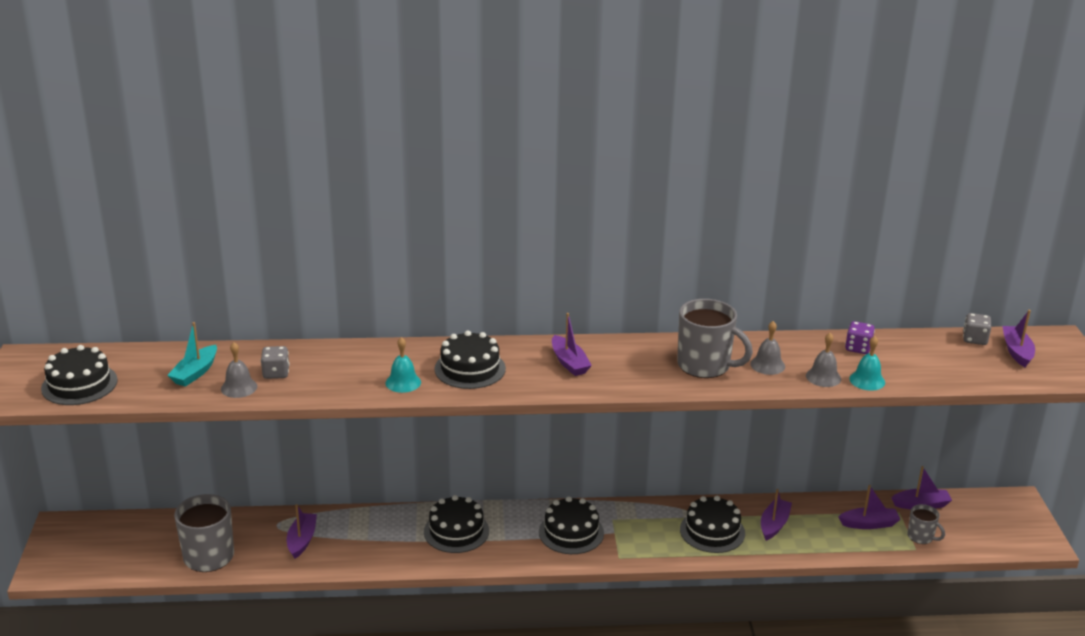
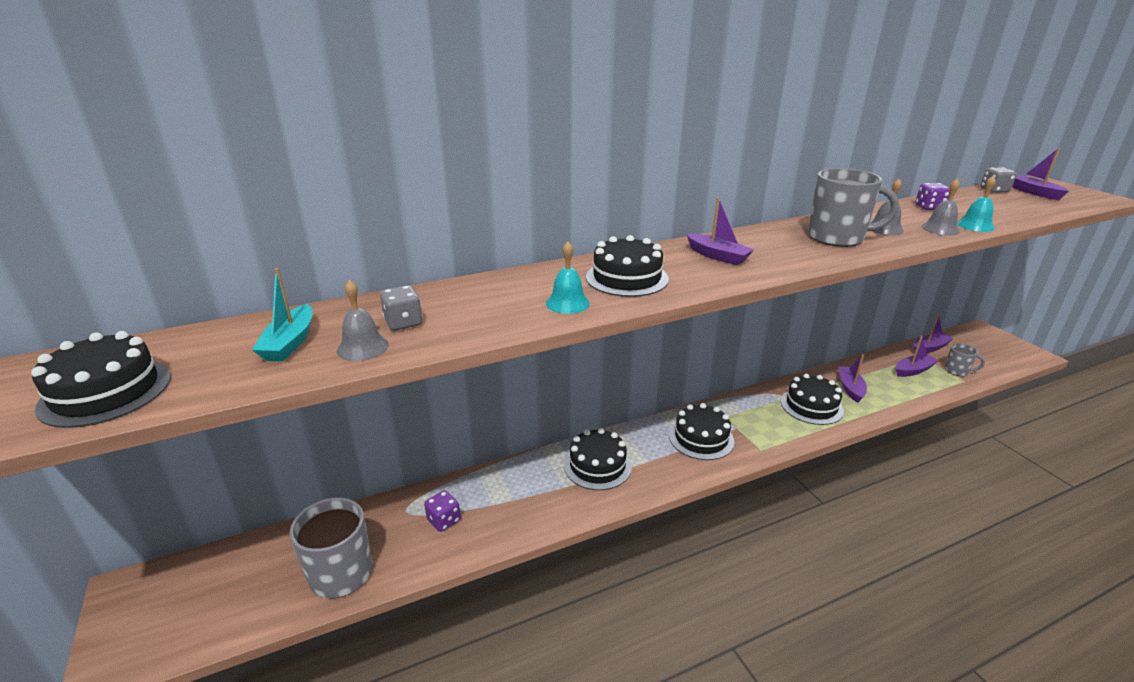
camera: 20 degrees left, 0 degrees up
purple boat [287,504,317,559] -> purple dice [424,490,461,532]

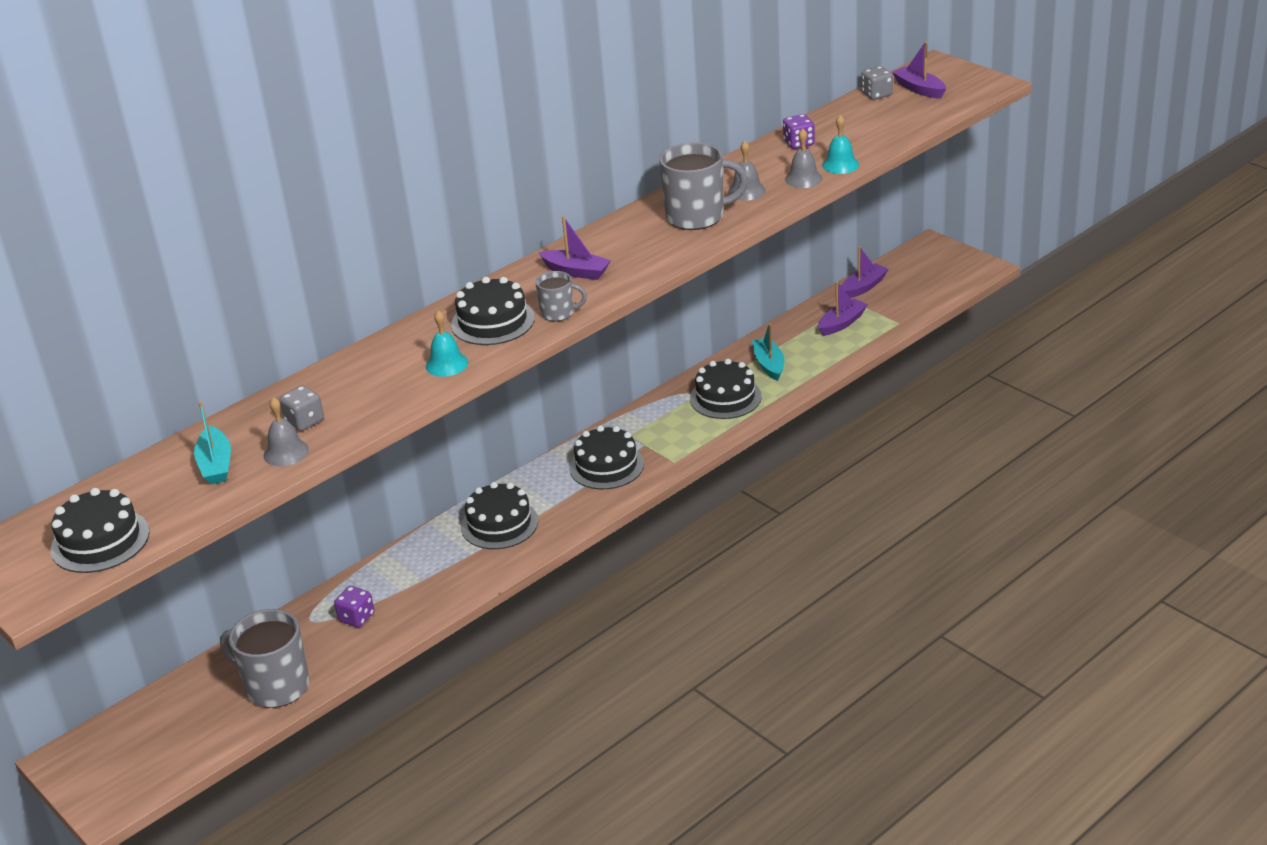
camera: 15 degrees left, 5 degrees up
purple boat [838,354,867,403] -> turquoise boat [752,323,784,381]
grey mug [944,343,985,376] -> grey mug moved to [535,271,587,321]

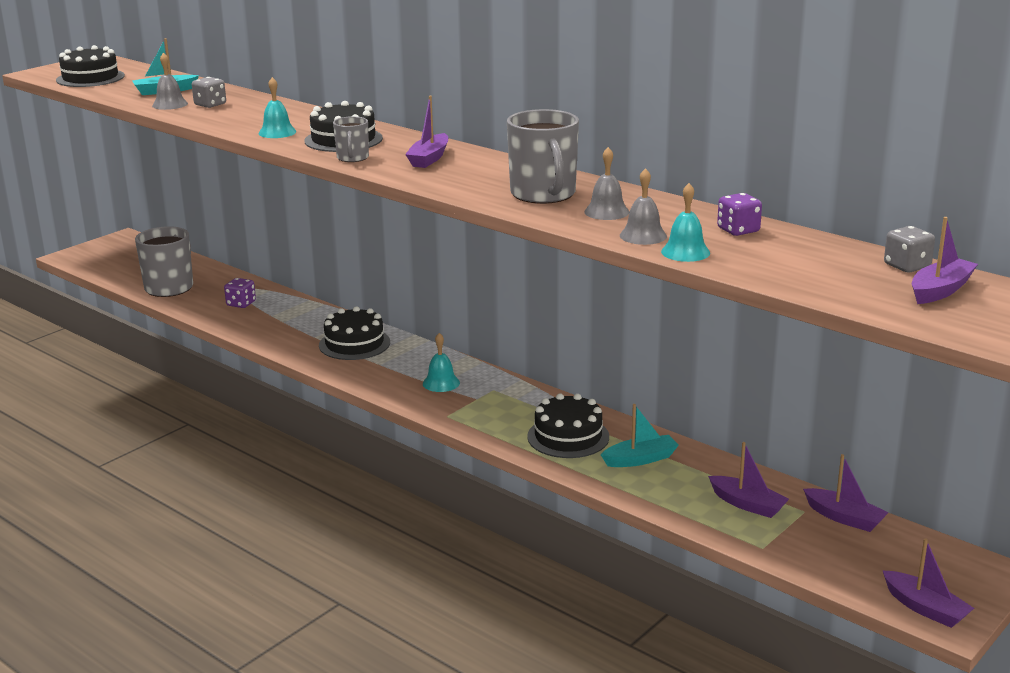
camera: 80 degrees right, 10 degrees down
black cake [569,425,644,489] -> turquoise bell [423,333,460,392]
none -> purple boat [883,538,974,628]

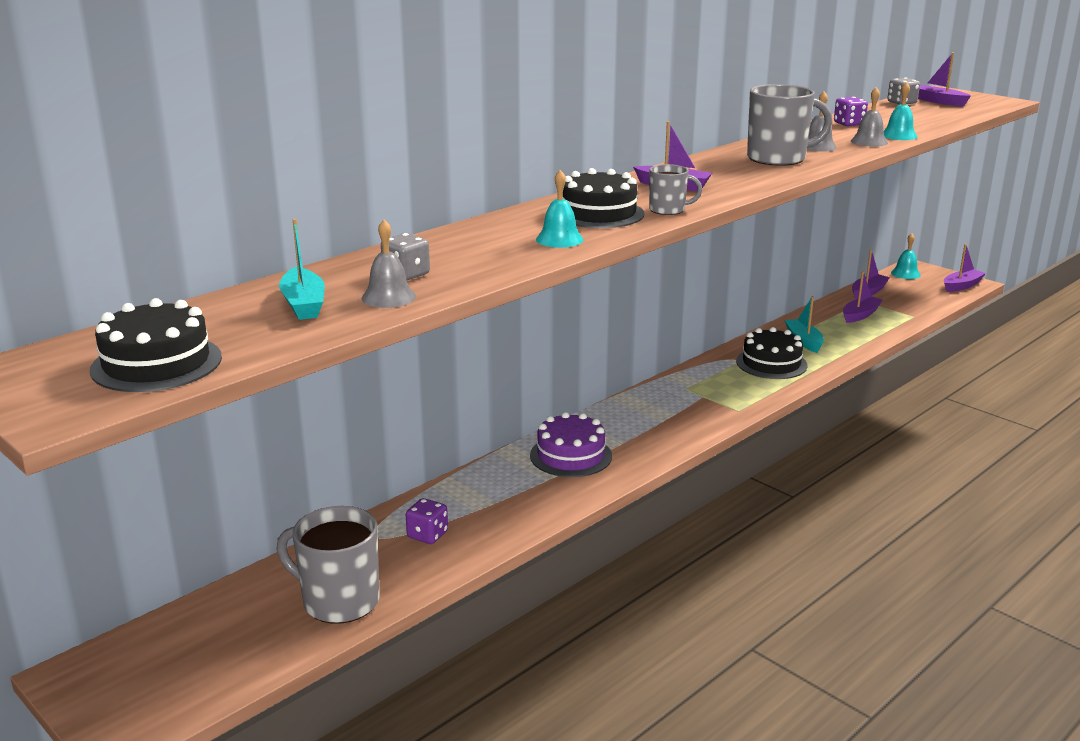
camera: 85 degrees left, 0 degrees up
black cake [319,306,390,360] -> purple cake [530,412,612,477]
turquoise bell [423,333,460,392] -> turquoise bell moved to [891,233,921,279]

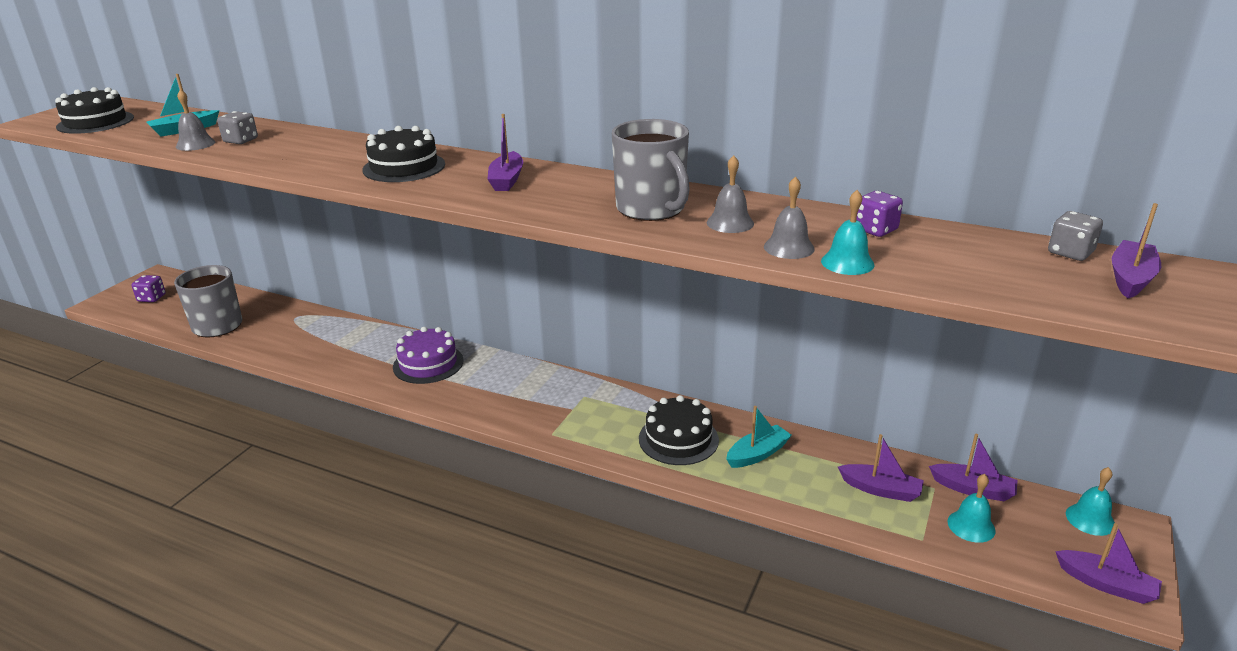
camera: 70 degrees right, 5 degrees up
purple dice [406,498,448,544] -> purple dice moved to [131,275,166,302]
turquoise bell [536,170,584,248] -> turquoise bell moved to [947,474,996,543]
grey mug [649,164,702,215] -> none

